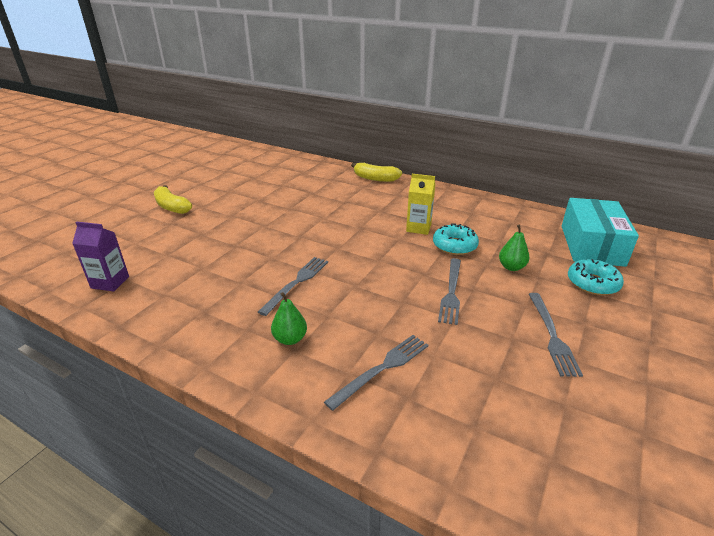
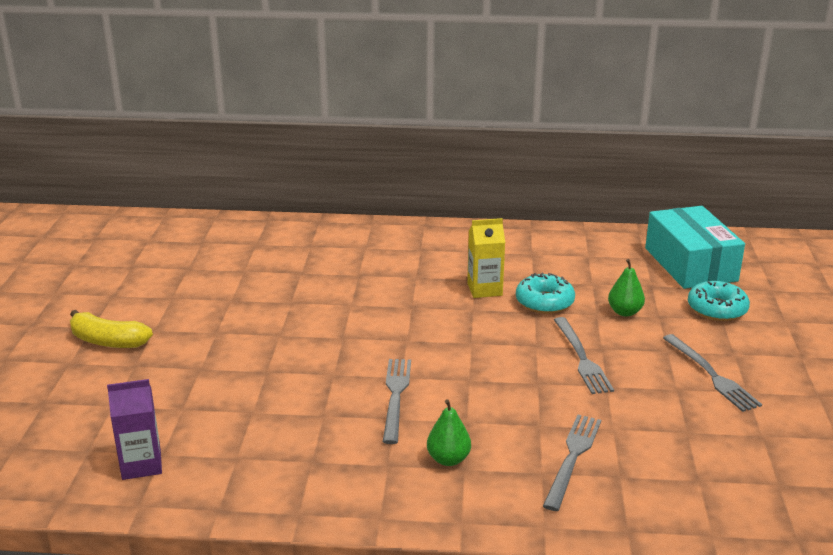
camera: 25 degrees left, 5 degrees down
yellow banana [351,163,402,182] -> none

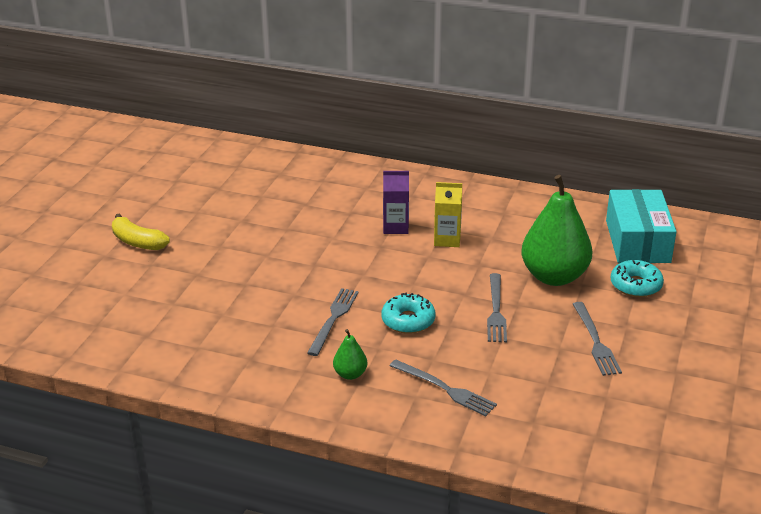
camera: 15 degrees right, 5 degrees up
purple carton [107,379,162,480] -> purple carton moved to [383,171,409,234]
turquoise donut [516,273,575,314] -> turquoise donut moved to [381,292,435,334]
grey fork [543,415,601,511] -> grey fork turned 90 degrees clockwise [389,359,497,416]
green pear [608,259,645,317] -> green pear [521,175,592,286], size x2.26

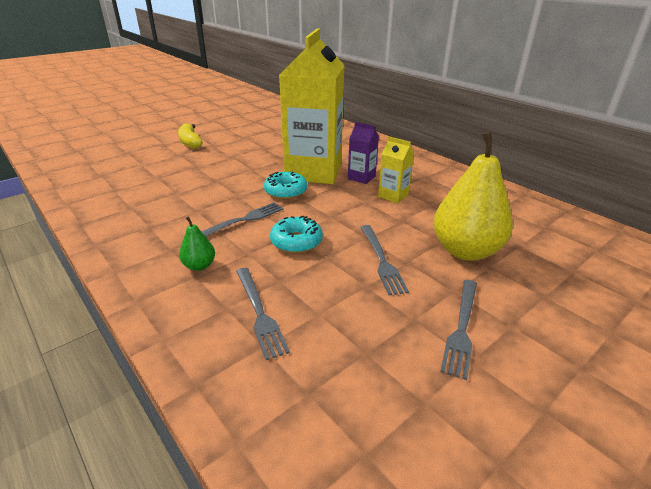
camera: 30 degrees right, 0 degrees up
grey fork [487,273,507,342] -> grey fork turned 45 degrees counterclockwise [361,225,409,295]
green pear [521,175,592,286] -> yellow pear [433,132,513,261]
turquoise box [606,189,677,263] -> none
turquoise donut [611,260,664,297] -> turquoise donut moved to [264,172,307,199]
none -> yellow carton [279,29,344,184]

